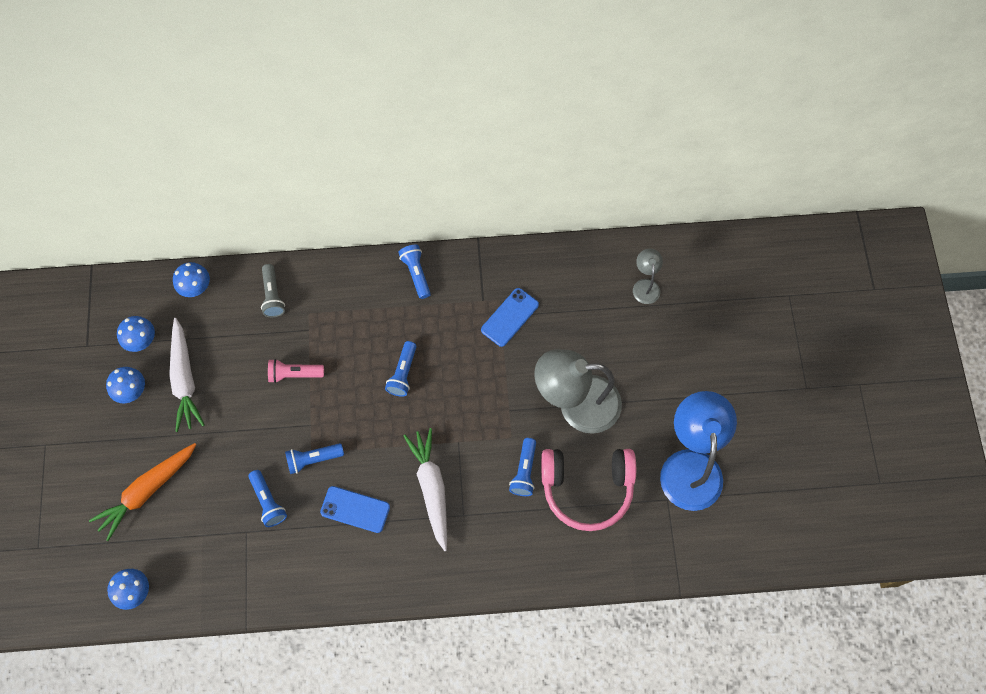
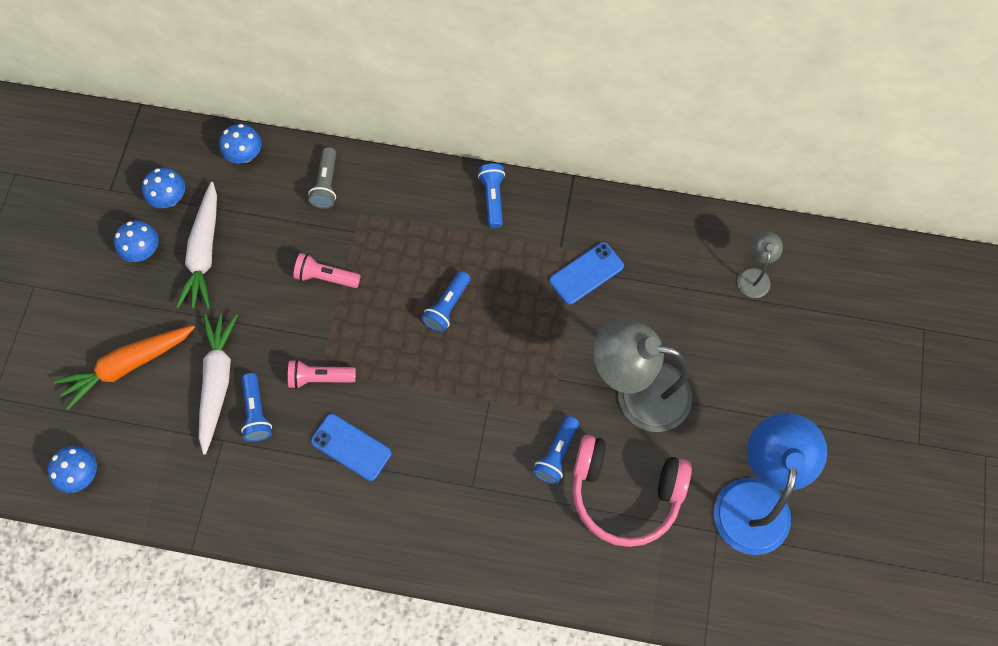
camera: 15 degrees right, 0 degrees up
blue flashlight [285,443,344,474] -> pink flashlight [288,359,356,389]
white carrot [403,428,447,551] -> white carrot moved to [199,314,238,455]

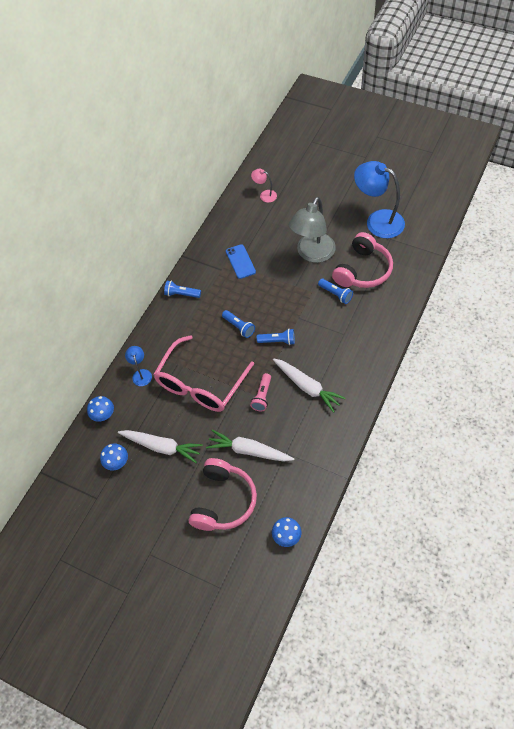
camera: 70 degrees left, 10 degrees down
orange carrot [54,325,195,410] -> pink headphones [189,458,257,531]
blue mushroom [114,221,159,262] -> none
blue flashlight [241,373,272,442] -> blue flashlight moved to [257,329,295,345]
pink flashlight [293,253,361,288] -> pink glasses [153,335,254,412]
grey flashlight [308,147,336,209] -> blue lamp [125,346,152,386]
blue phone [311,414,391,481] -> white carrot [273,358,346,413]
grey lamp [737,232,783,298] -> pink lamp [251,169,277,203]

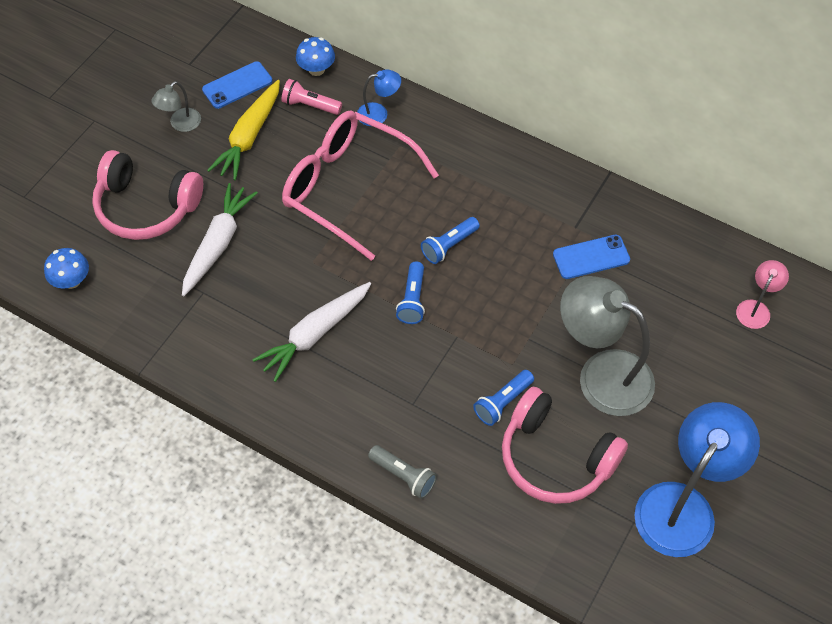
camera: 90 degrees right, 0 degrees up
blue mushroom [100,444,128,470] -> blue phone [202,61,272,109]
white carrot [118,430,203,463] -> yellow carrot [207,80,280,180]
blue flashlight [164,281,201,298] -> none
pink flashlight [250,373,271,411] -> pink flashlight moved to [281,79,342,115]
none -> grey lamp [151,81,201,132]
none -> grey flashlight [368,445,437,499]

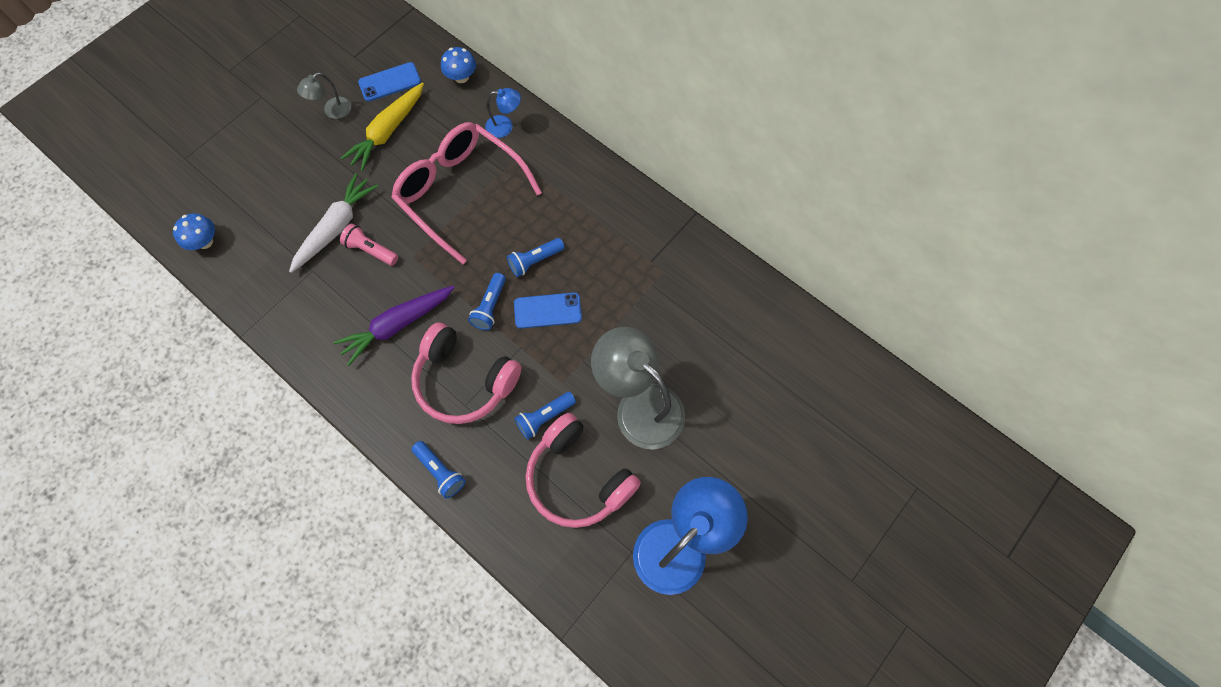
camera: 10 degrees right, 10 degrees up
pink headphones [92,150,203,240] -> pink headphones moved to [411,322,521,424]
white carrot [252,282,371,382] -> purple carrot [334,286,455,366]
pink flashlight [281,79,342,115] -> pink flashlight moved to [340,224,398,266]
grey flashlight [368,445,437,499] -> blue flashlight [411,441,466,499]
blue phone [553,235,630,279] -> blue phone moved to [514,292,582,329]
pink lamp [736,260,789,329] -> none

